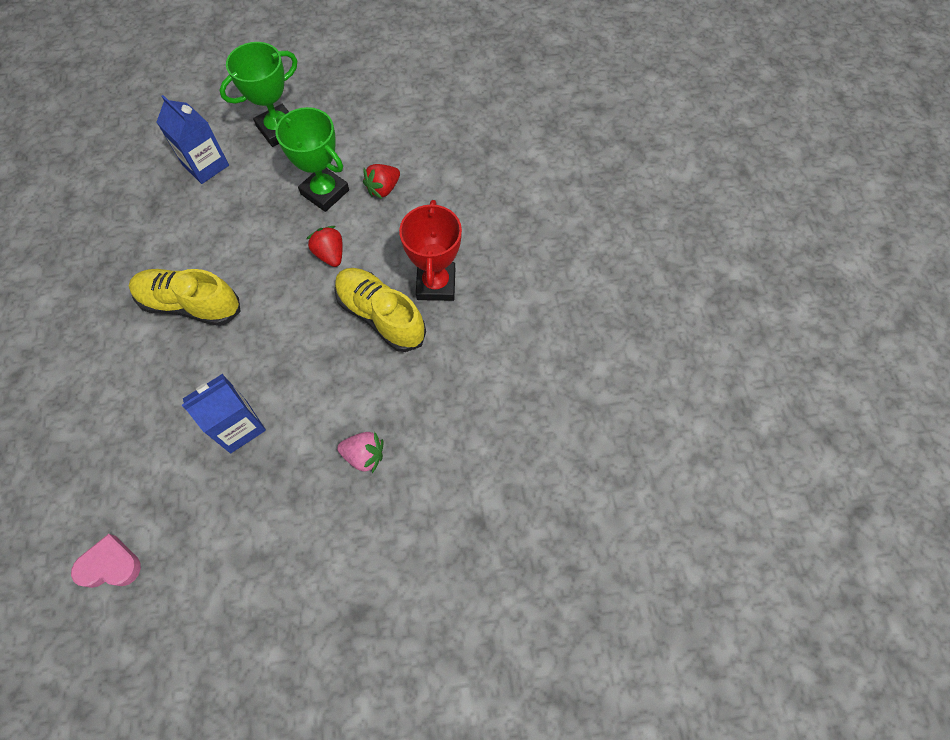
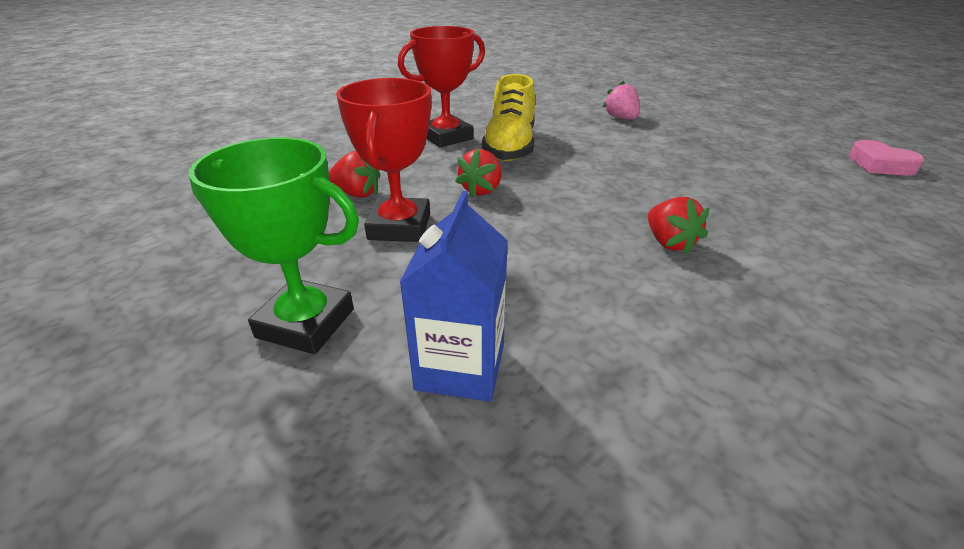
camera: 125 degrees left, 30 degrees down
yellow shoe [129,269,241,326] -> red strawberry [648,197,710,255]
blue carton [182,374,266,453] -> none
green trophy [276,107,349,212] -> red trophy [336,78,431,242]

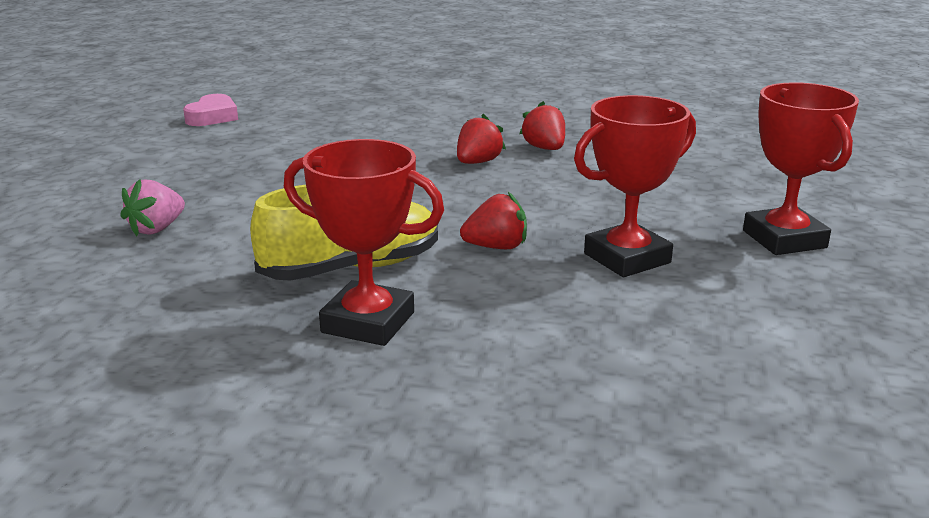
camera: 125 degrees left, 10 degrees down
green trophy [189,137,359,354] -> red trophy [743,82,859,255]
red strawberry [329,151,380,198] -> red strawberry moved to [519,101,565,150]
blue carton [400,191,508,402] -> none

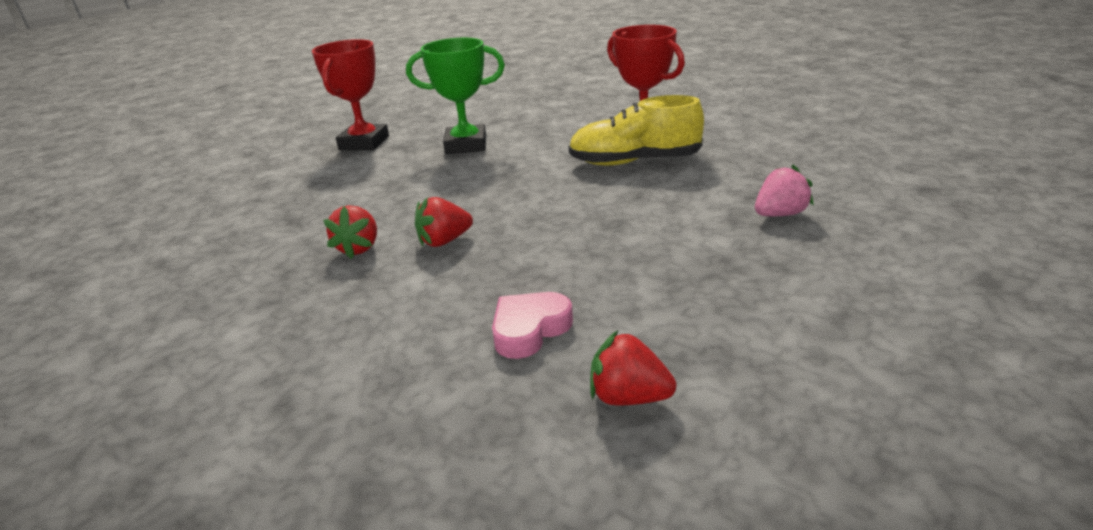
camera: 150 degrees left, 5 degrees up
pink heart [183,94,238,126] -> pink heart moved to [492,292,573,359]
red strawberry [460,192,527,249] -> red strawberry moved to [590,330,676,405]
red trophy [574,95,696,277] -> green trophy [406,38,505,154]

